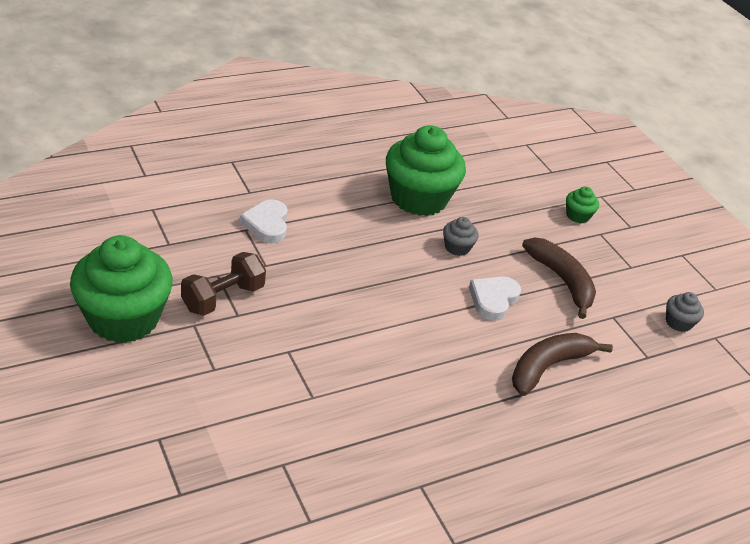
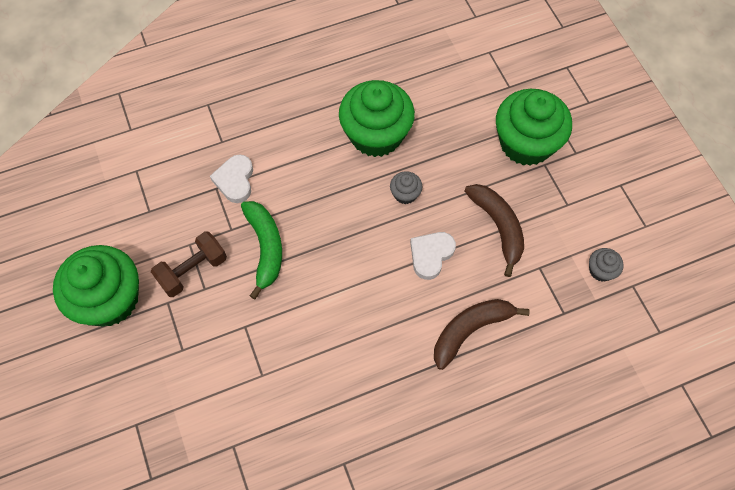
camera: 10 degrees right, 25 degrees up
green cupcake [566,186,599,223] -> green cupcake [496,89,572,166], size x2.35
none -> green banana [241,201,282,299]

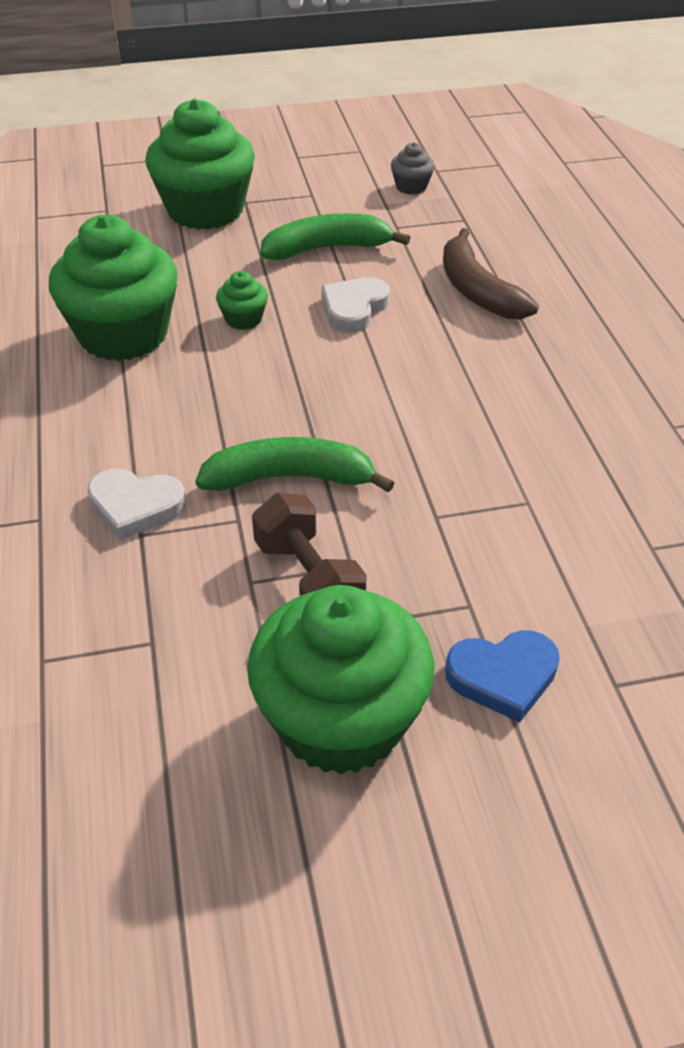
camera: 80 degrees left, 20 degrees down
grey cupcake [390,171,423,204] -> green cupcake [216,271,268,330]
white heart [410,232,456,280] -> white heart turned 75 degrees clockwise [321,277,390,333]
brown banana [465,184,524,277] -> green banana [260,213,410,260]
none -> blue heart [445,630,560,722]

